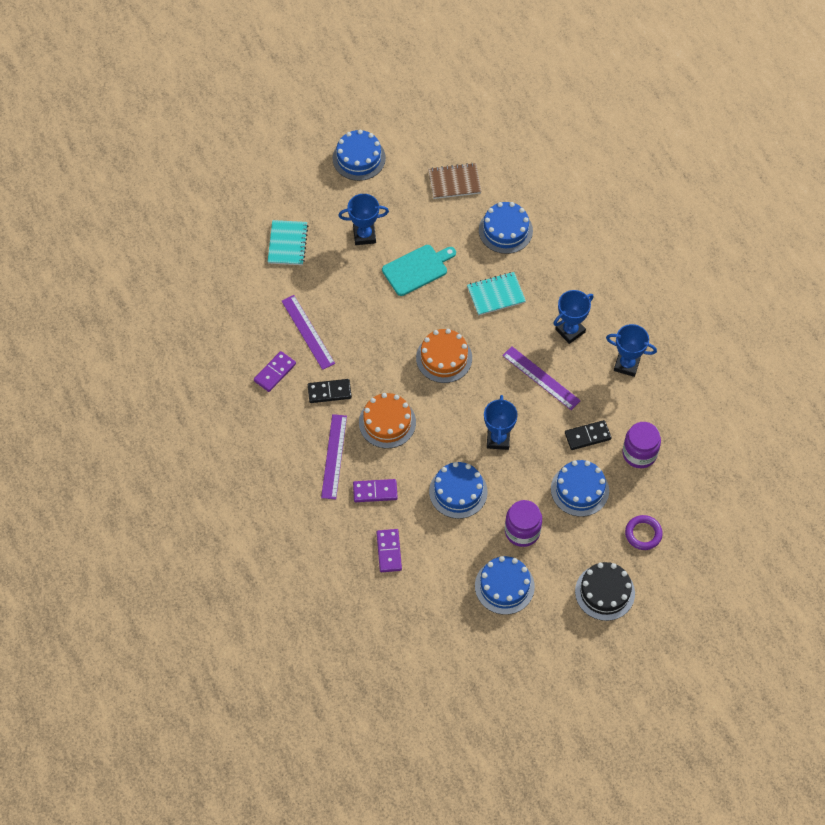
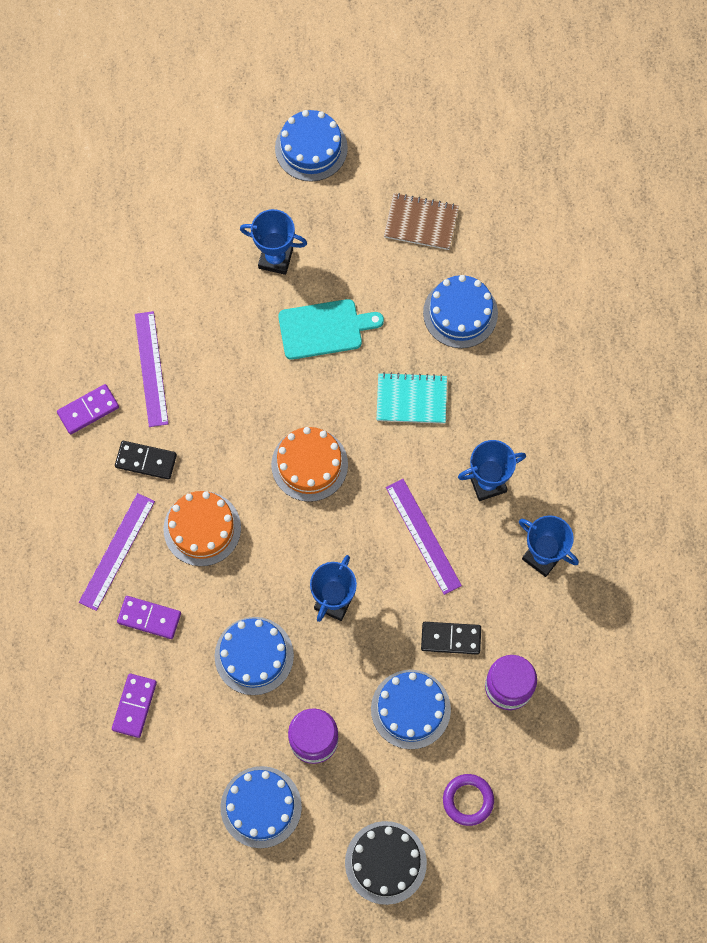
camera: 20 degrees right, 10 degrees up
turquoise notebook [268,220,308,265] -> none

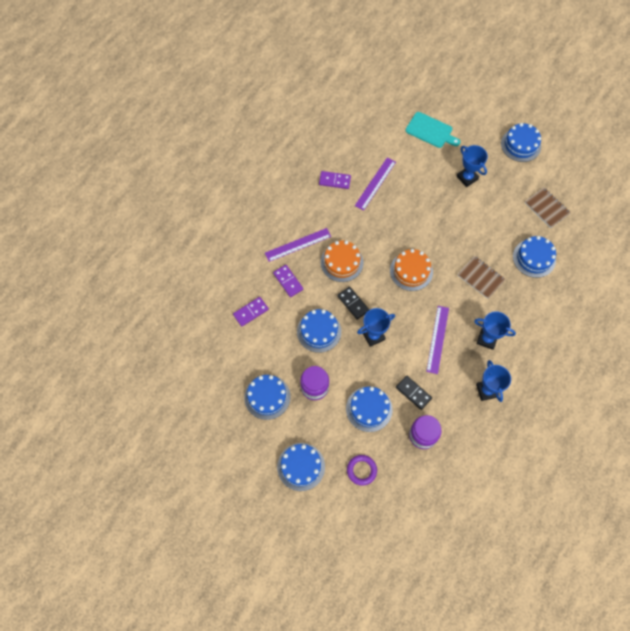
camera: 40 degrees right, 5 degrees down
black domino [115,441,177,480] -> black domino moved to [337,286,369,320]
turquoise cutting board [278,299,384,360] -> turquoise cutting board moved to [405,112,460,148]
black cake [345,821,427,905] -> blue cake [277,443,325,491]
turquoise notebook [377,372,447,424] -> brown notebook [458,256,506,299]

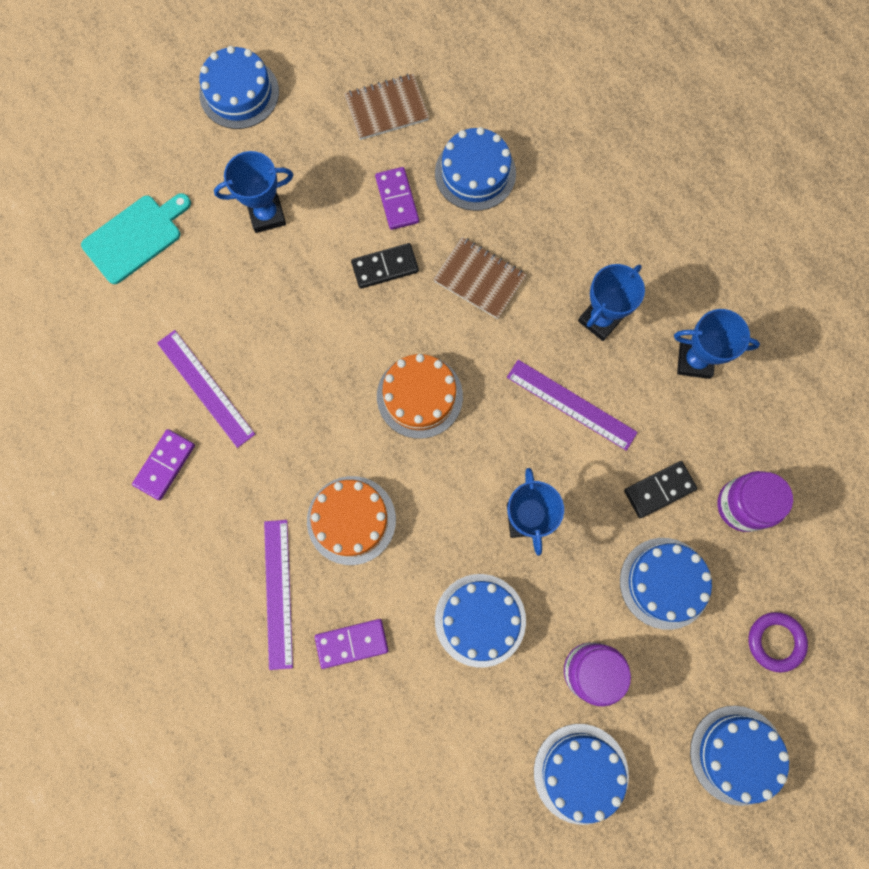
camera: 70 degrees left, 10 degrees up
purple domino [233,297,269,327] -> purple domino moved to [375,167,419,230]
black domino [337,286,369,320] -> black domino moved to [351,243,419,289]
brown notebook [458,256,506,299] -> brown notebook turned 60 degrees clockwise [433,237,527,319]

